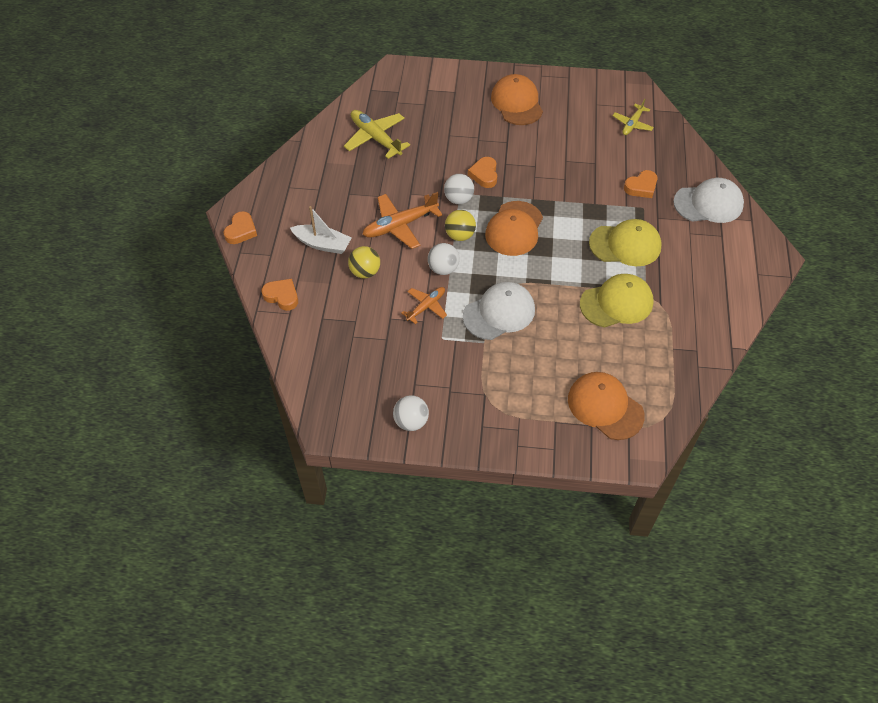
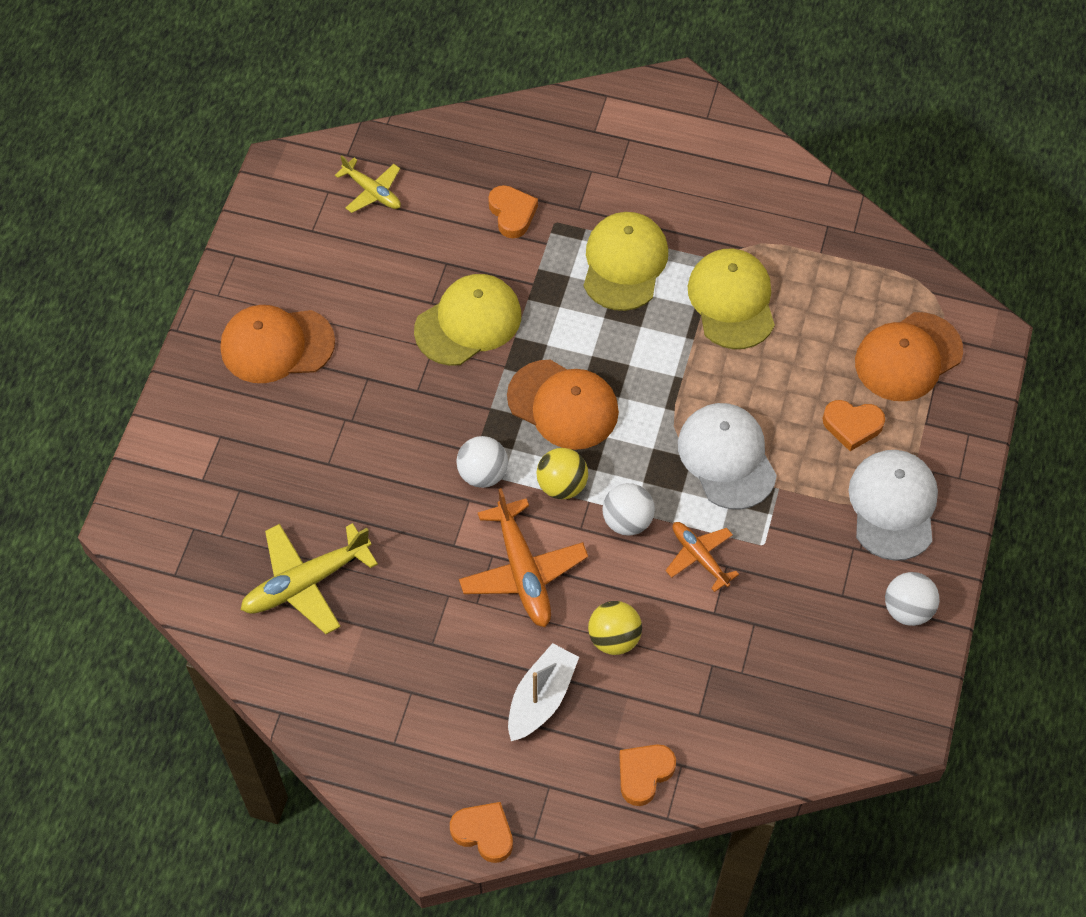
camera: 80 degrees left, 5 degrees up
orange heart [468,157,497,188] -> orange heart moved to [823,400,885,451]
white cap [673,178,744,223] -> white cap moved to [849,450,938,561]
none -> yellow cap [414,274,521,366]

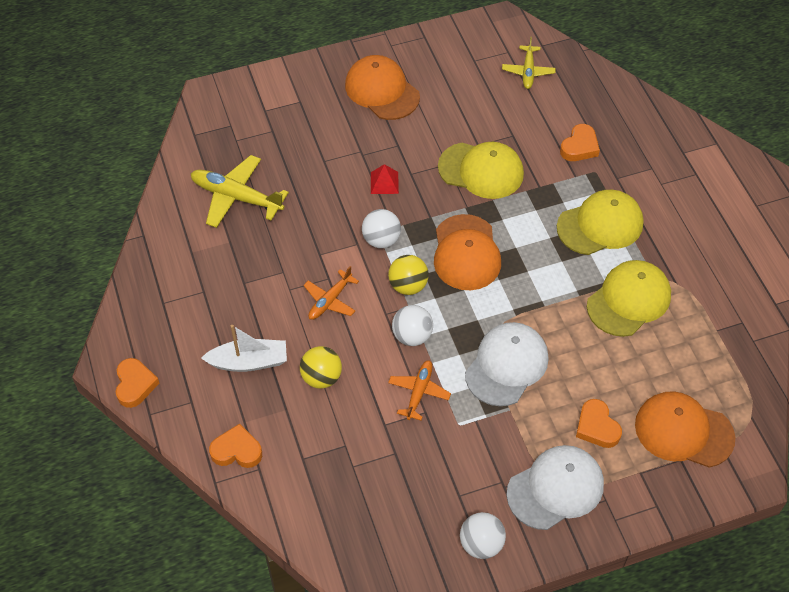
camera: 55 degrees right, 5 degrees down
orange plane [459,488,588,627] -> orange plane [303,266,359,320], size x0.61
none -> red pyramid [371,164,399,194]

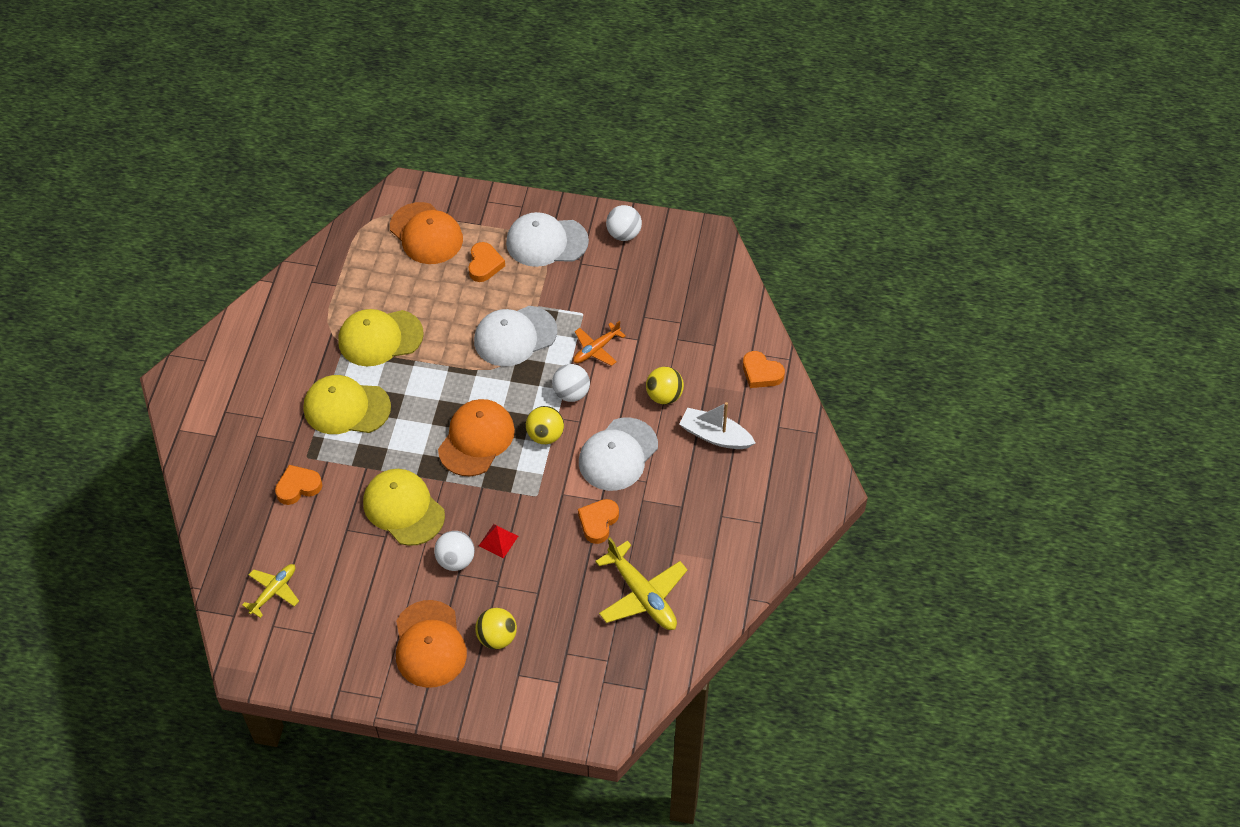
camera: 150 degrees left, 0 degrees up
orange heart [116,358,160,408] -> orange heart moved to [578,499,619,544]
orange plane [303,266,359,320] -> white cap [579,417,658,491]
white ball [362,209,401,248] -> white ball moved to [434,531,475,571]
none -> yellow ball [475,608,517,649]

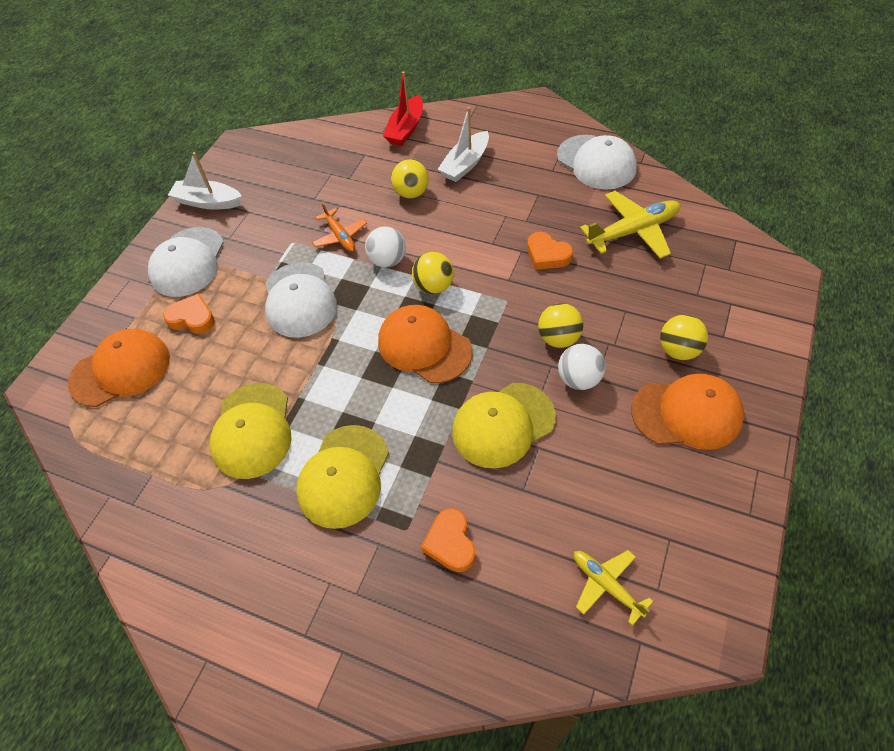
camera: 75 degrees left, 0 degrees up
red pyramid [479,524,518,559] -> yellow ball [538,303,583,348]
white cap [579,417,658,491] -> white cap moved to [557,135,637,190]
white ball [606,205,642,241] -> white boat [168,152,242,210]
orange heart [743,351,785,388] -> red boat [383,71,423,146]

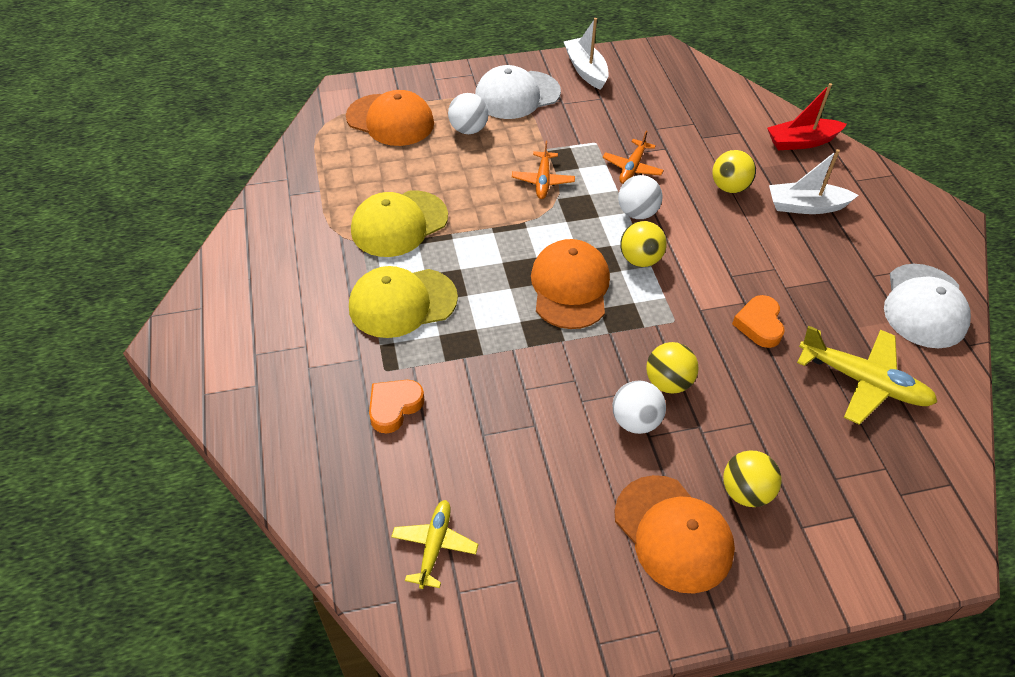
camera: 50 degrees right, 5 degrees down
orange heart [163,294,215,334] -> white ball [448,93,488,134]
white cap [265,262,337,338] -> orange plane [512,141,575,199]
yellow cap [452,383,556,468] -> none

